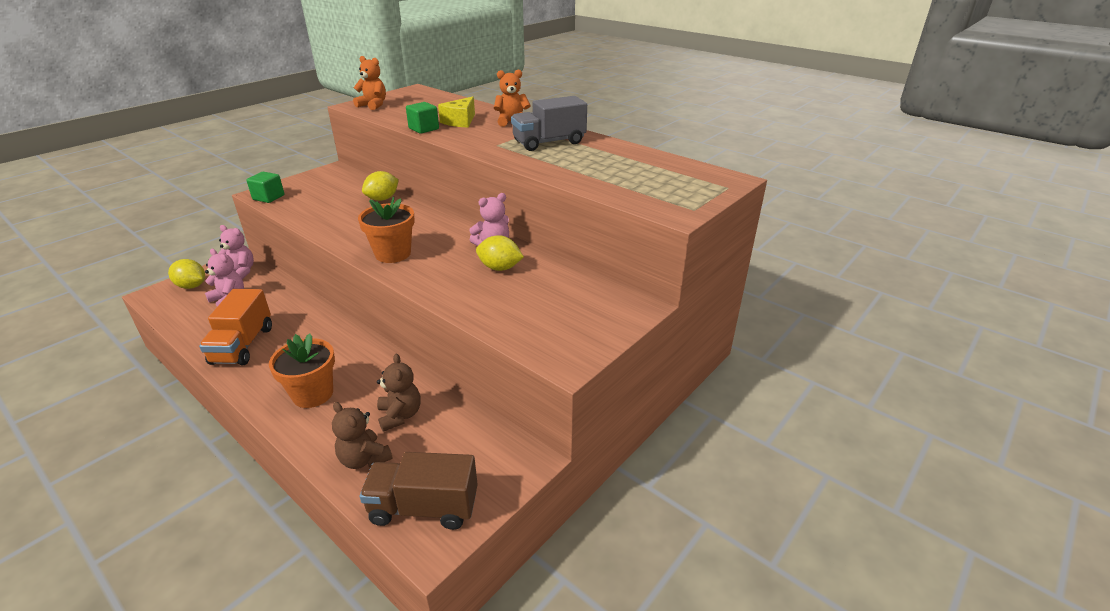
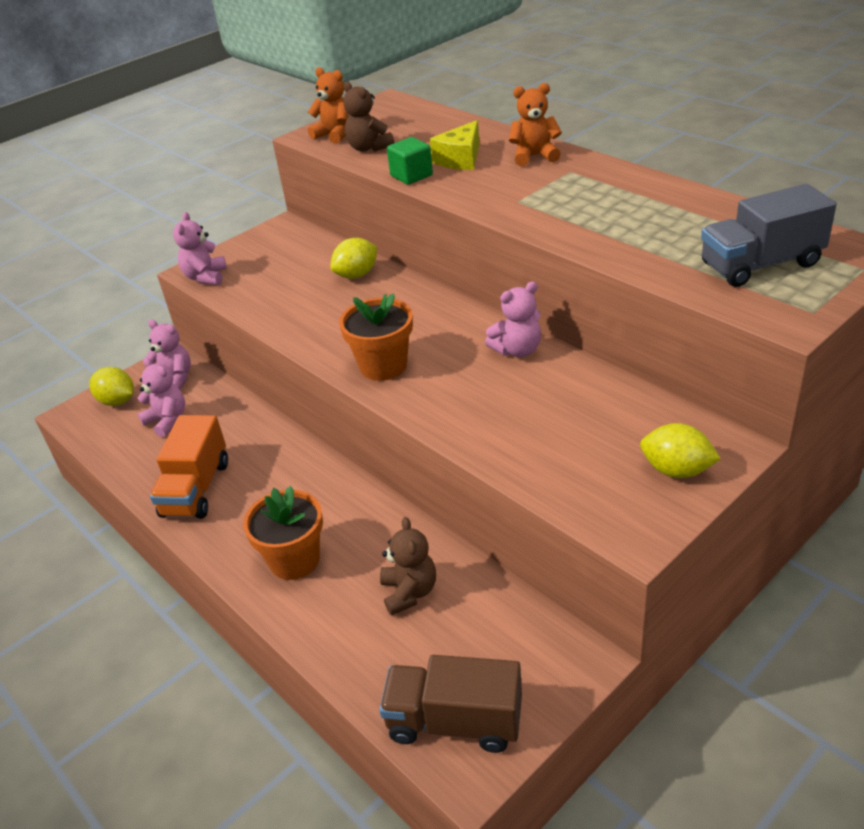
camera: 10 degrees right, 5 degrees up
green cube [246,172,284,203] -> pink teddy bear [173,212,227,285]
brown teddy bear [332,402,393,469] -> brown teddy bear moved to [343,82,394,152]
yellow lemon [476,235,524,271] -> yellow lemon moved to [640,423,721,478]
grey truck [511,96,587,151] -> grey truck moved to [701,184,837,287]

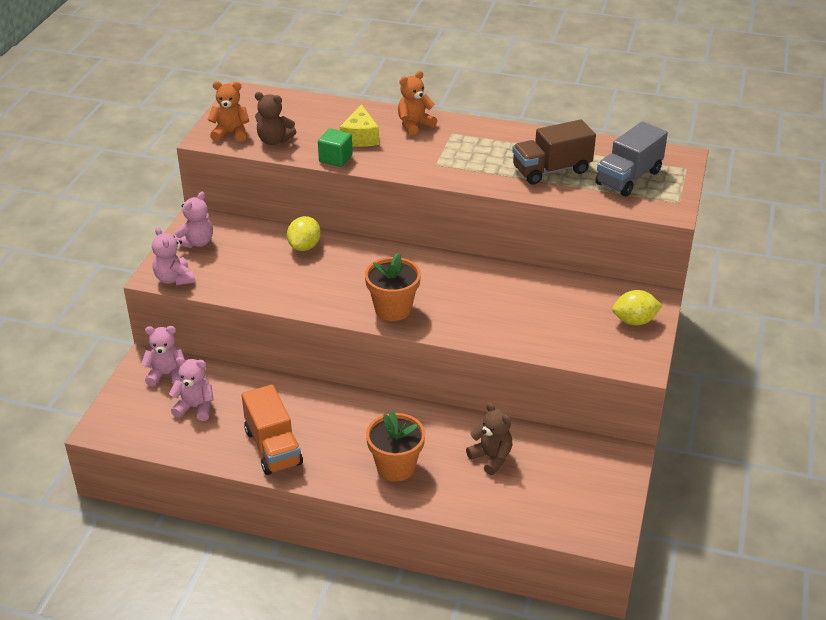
camera: 35 degrees left, 0 degrees up
yellow lemon [89,367,134,406] -> none
brown truck [379,655,522,753] -> brown truck moved to [512,119,596,185]
pink teddy bear [485,282,541,357] -> pink teddy bear moved to [174,192,213,248]

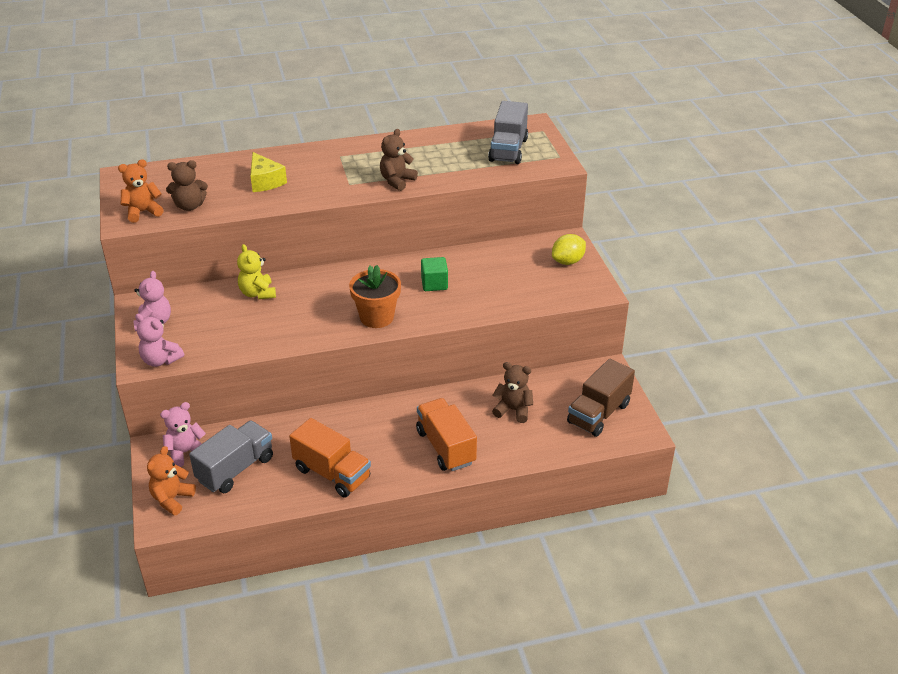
camera: 30 degrees left, 0 degrees up
pink teddy bear [169,357,214,421] -> grey truck [189,420,273,493]
yellow lemon [287,216,321,251] -> yellow teddy bear [237,244,276,299]
green cube [318,128,353,167] -> green cube moved to [421,257,448,291]
orange flower pot [366,410,425,482] -> orange truck [416,398,477,471]
orange teddy bear [398,71,437,135] -> orange teddy bear moved to [147,446,196,515]
brown truck [512,119,596,185] -> brown truck moved to [567,359,635,437]
none -> brown teddy bear [380,129,418,191]

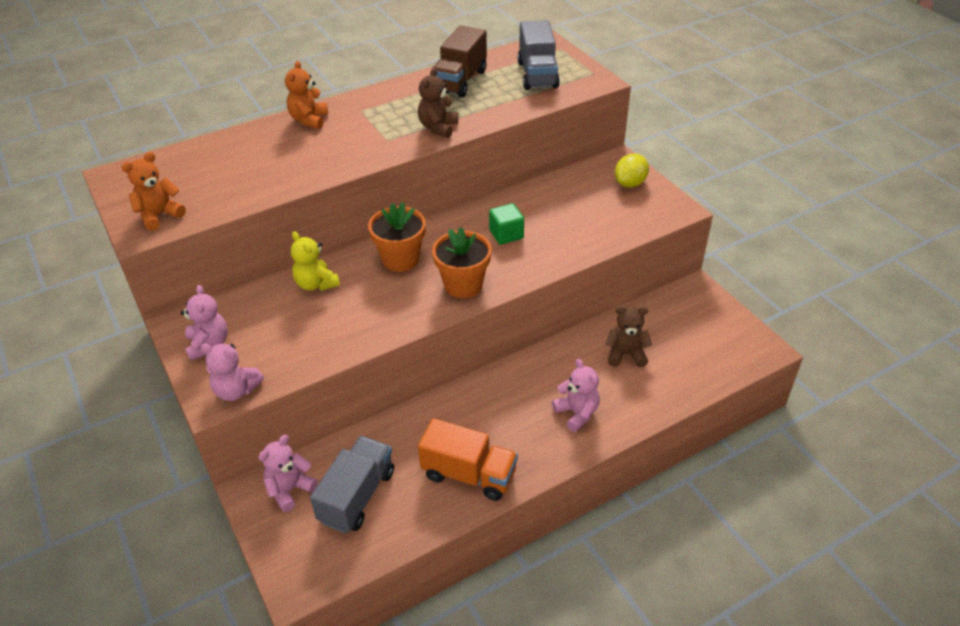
camera: 15 degrees left, 5 degrees up
orange teddy bear [147,446,196,515] -> orange teddy bear moved to [285,61,328,129]
brown teddy bear [166,160,208,211] -> none
yellow cheese [250,152,287,192] -> none
orange truck [416,398,477,471] -> pink teddy bear [552,359,600,432]
brown truck [567,359,635,437] -> brown truck moved to [433,26,487,98]
none -> orange flower pot [368,202,426,272]

